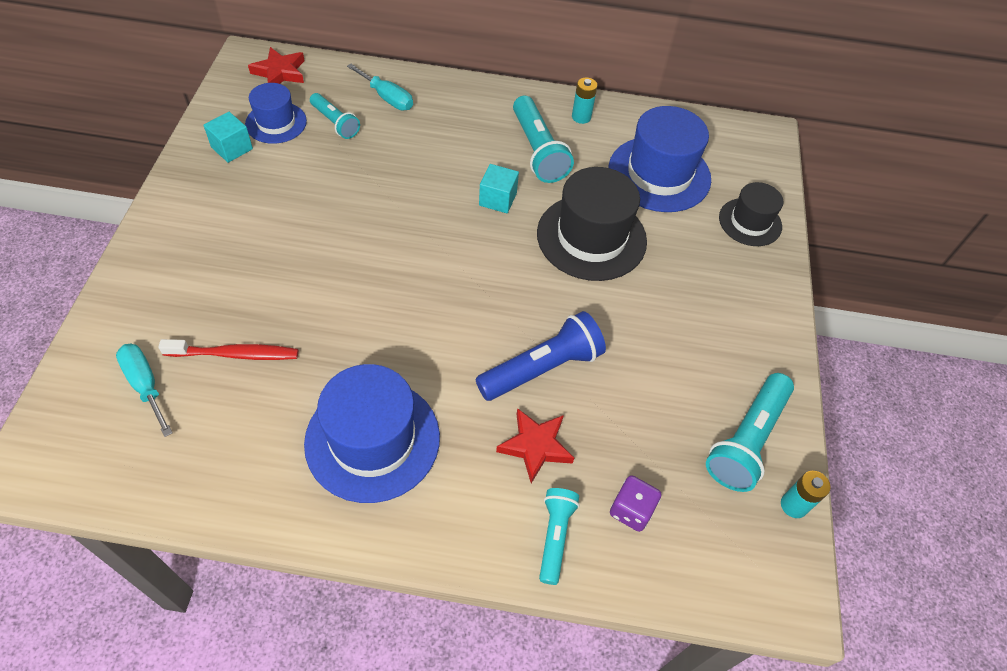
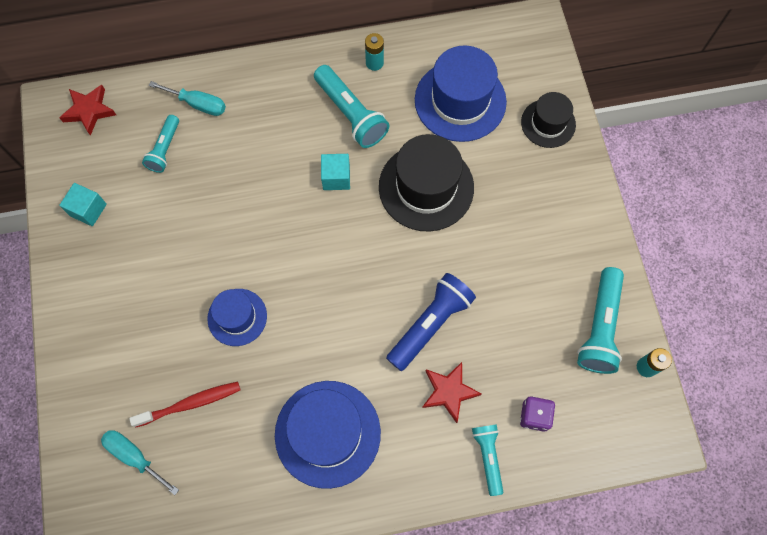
camera: 15 degrees left, 15 degrees up
blue hat [245,83,307,144] -> blue hat moved to [207,289,267,346]
turquoise flashlight [310,93,360,139] -> turquoise flashlight turned 75 degrees clockwise [142,115,179,173]

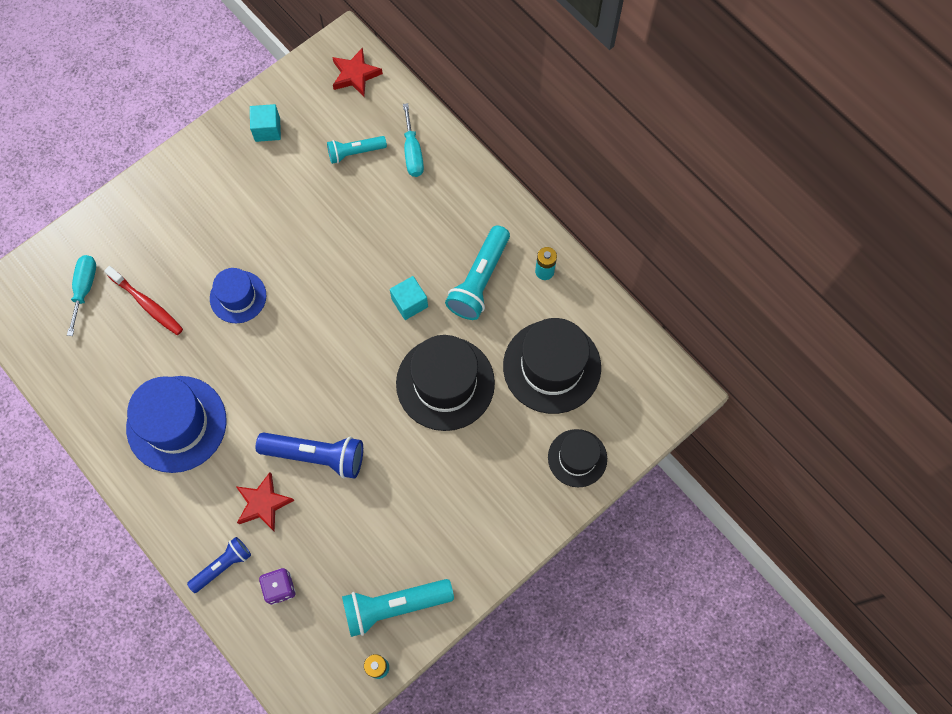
camera: 60 degrees right, 0 degrees up
blue hat [415,46,507,142] -> black hat [503,318,601,414]
turquoise flashlight [472,424,503,496] -> blue flashlight [187,537,251,593]

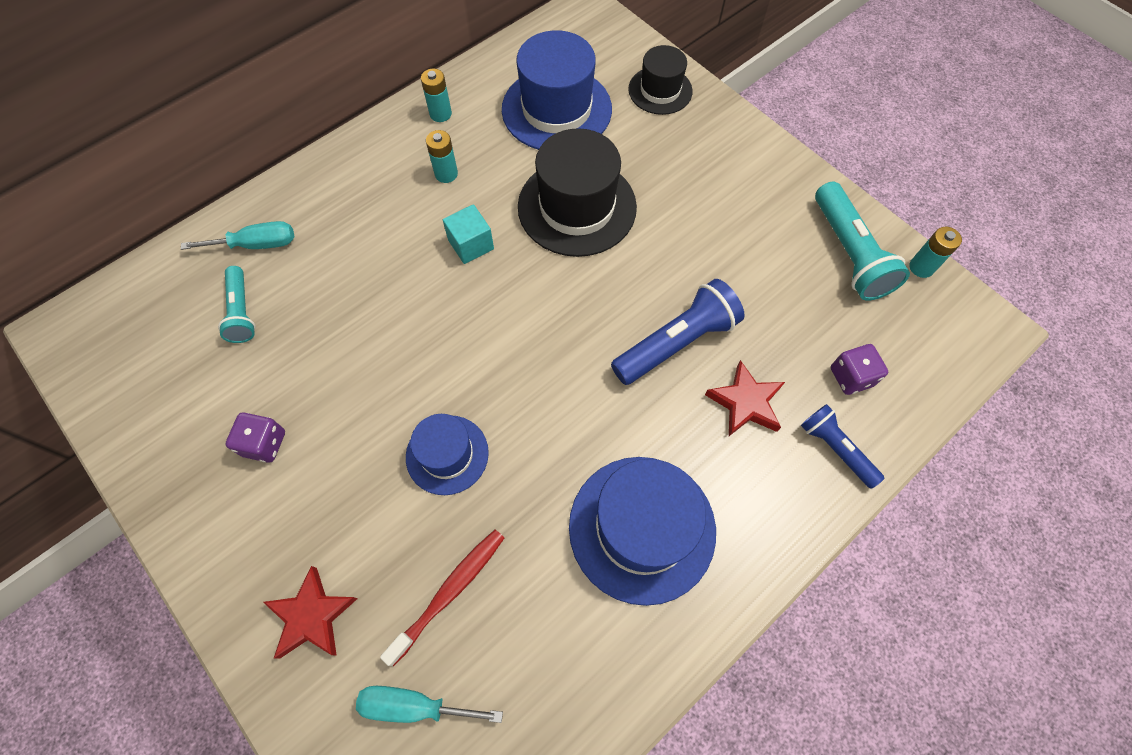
camera: 90 degrees left, 5 degrees down
turquoise cube [250,104,281,142] -> none
blue flashlight [256,432,363,479] -> blue flashlight turned 45 degrees clockwise [611,279,744,385]
red star [332,47,383,96] -> red star moved to [263,566,358,659]
turquoise flashlight [445,225,510,320] -> turquoise battery [426,130,458,183]
black hat [503,318,601,414] -> blue hat [502,30,612,150]
none -> purple dice [225,413,285,462]

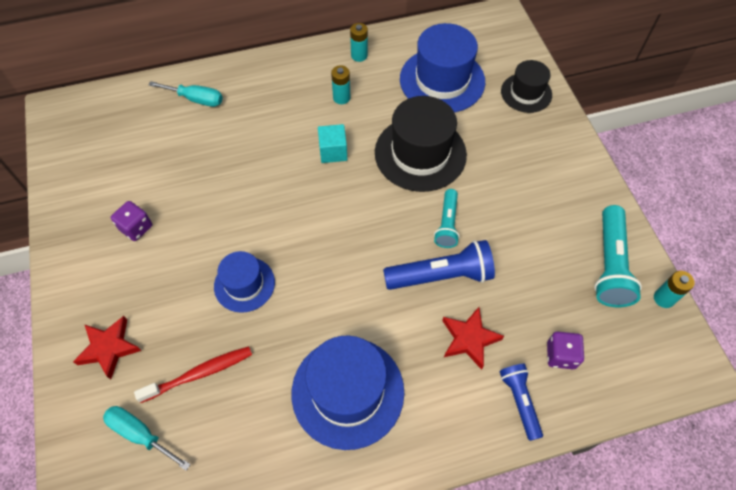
camera: 25 degrees right, 5 degrees down
turquoise flashlight [218,266,256,343] -> turquoise flashlight moved to [434,189,460,248]

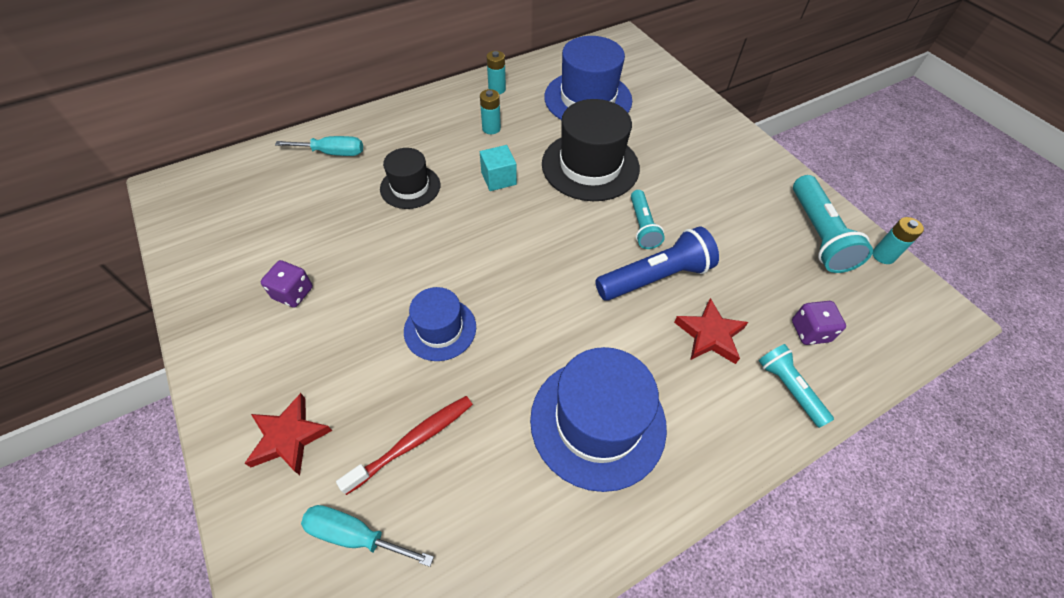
camera: 15 degrees left, 5 degrees down
blue flashlight [499,364,543,441] -> turquoise flashlight [758,344,834,428]
black hat [501,60,552,113] -> black hat moved to [380,148,440,209]

